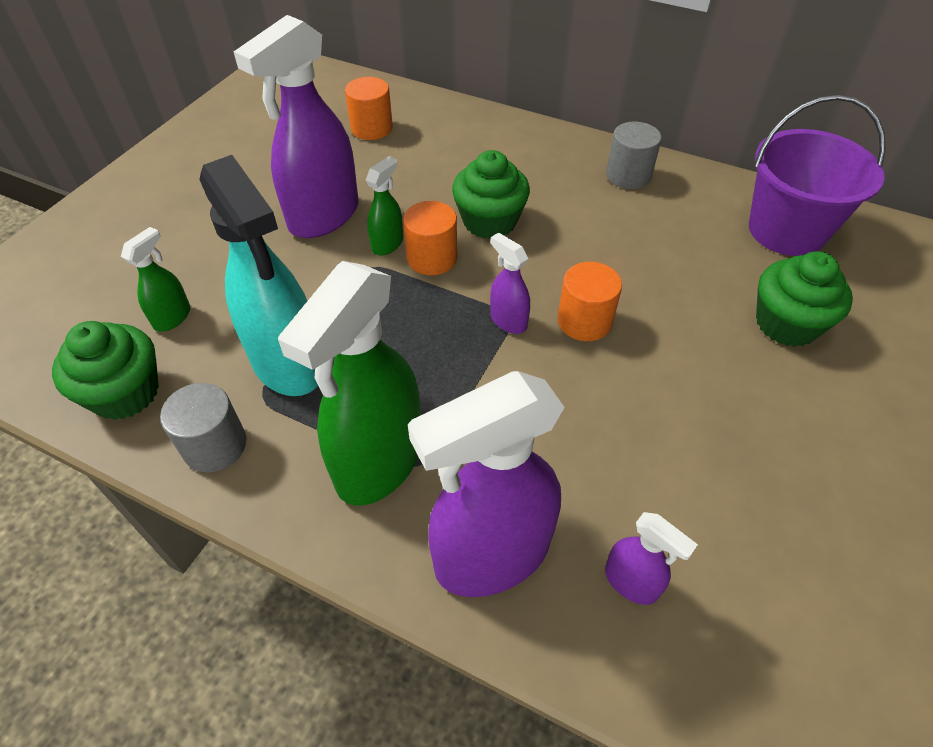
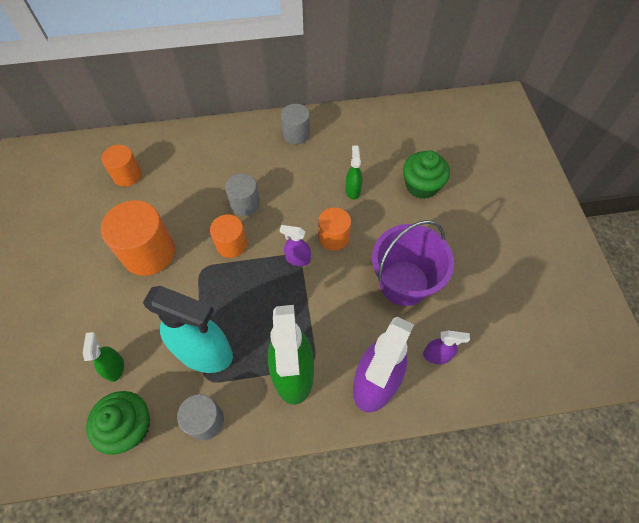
camera: 35 degrees left, 10 degrees up
purple spray bottle [234,15,359,238] -> orange cylinder [101,200,175,276]
green spray bottle [366,156,403,256] -> green spray bottle moved to [345,146,362,200]
green cupcake [452,150,530,239] -> grey cylinder [225,173,260,216]
purple bucket [749,95,886,256] -> purple bucket moved to [372,220,454,306]

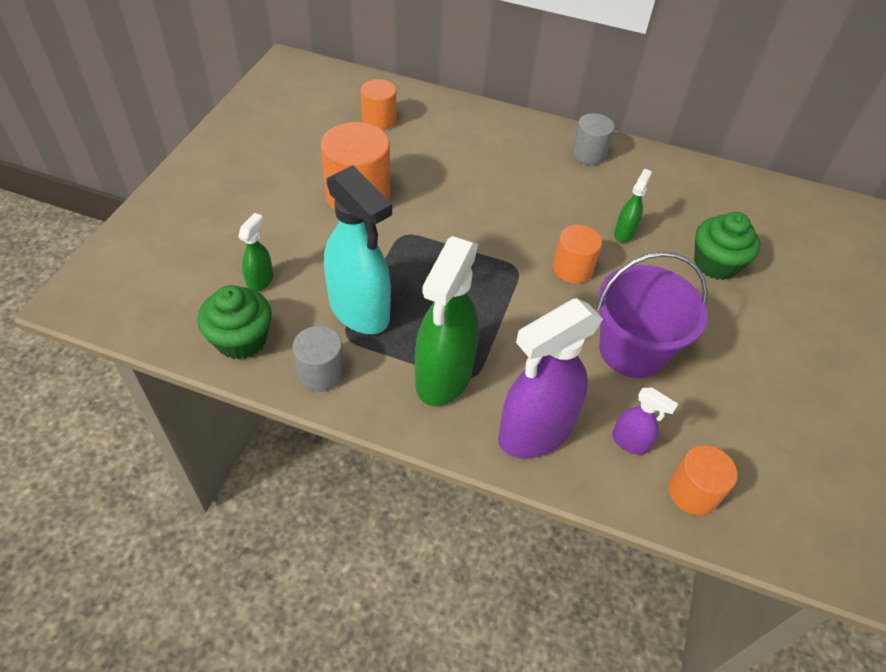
camera: 25 degrees right, 10 degrees down
orange cylinder [210,214,247,258] -> orange cylinder moved to [668,445,737,515]
grey cylinder [225,173,260,216] -> none
purple spray bottle [280,225,311,266] -> none

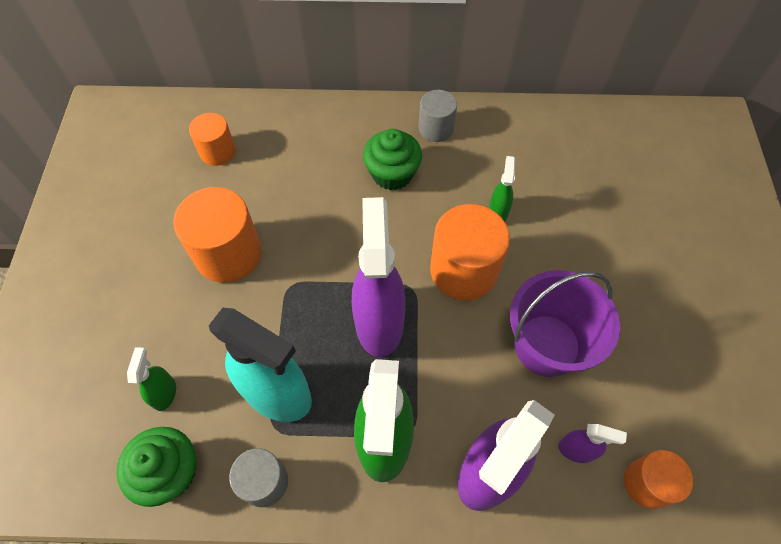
camera: 15 degrees left, 10 degrees up
orange cylinder [553,225,602,284] -> orange cylinder [430,204,510,300], size x1.69
green cupcake [694,212,760,280] -> green cupcake moved to [363,129,422,190]
none -> purple spray bottle [352,197,406,357]

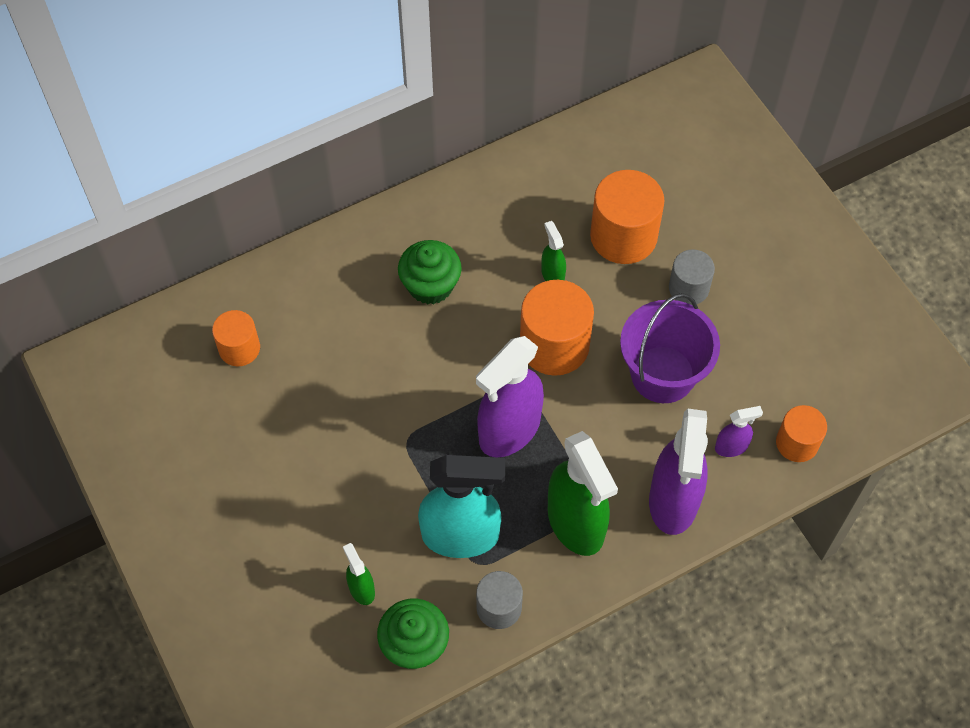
camera: 30 degrees left, 0 degrees up
orange cylinder [173,187,262,283] -> orange cylinder moved to [590,170,664,264]
purple spray bottle [352,197,406,357] -> purple spray bottle turned 105 degrees counterclockwise [476,336,544,457]
grey cylinder [419,90,457,142] -> grey cylinder moved to [669,250,715,305]

